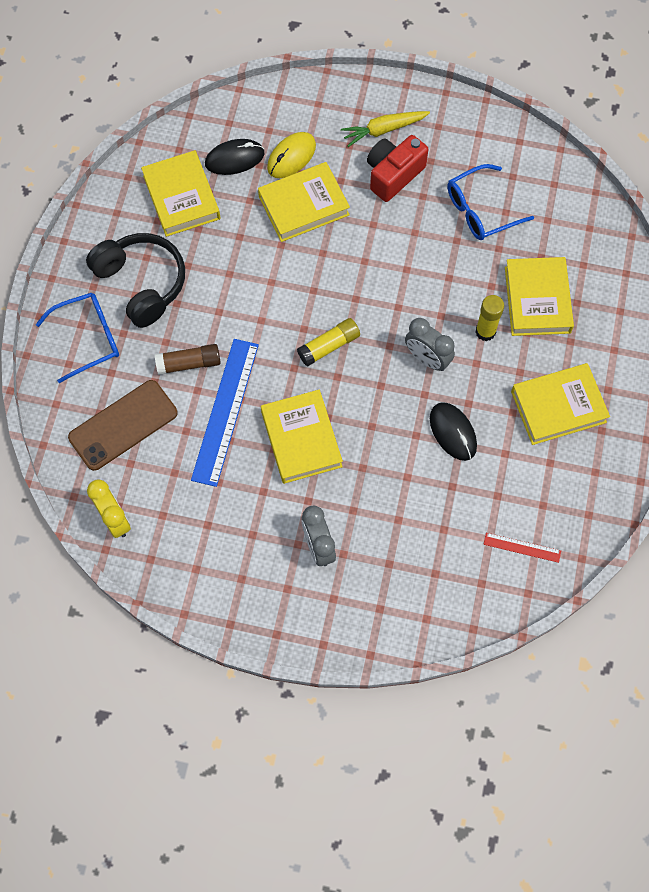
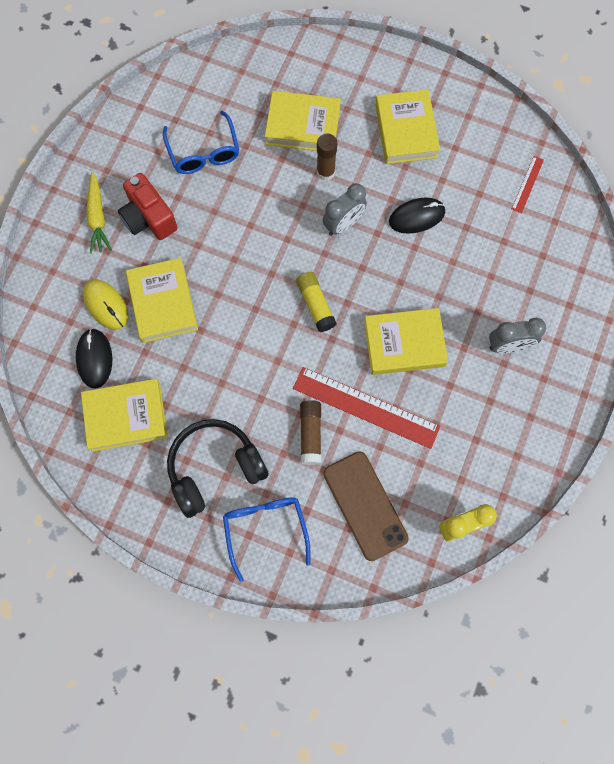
camera: 80 degrees left, 5 degrees up
blue ruler [191,339,259,487] -> red ruler [293,367,441,449]
yellow glue stick [476,295,504,341] -> brown glue stick [317,133,337,181]

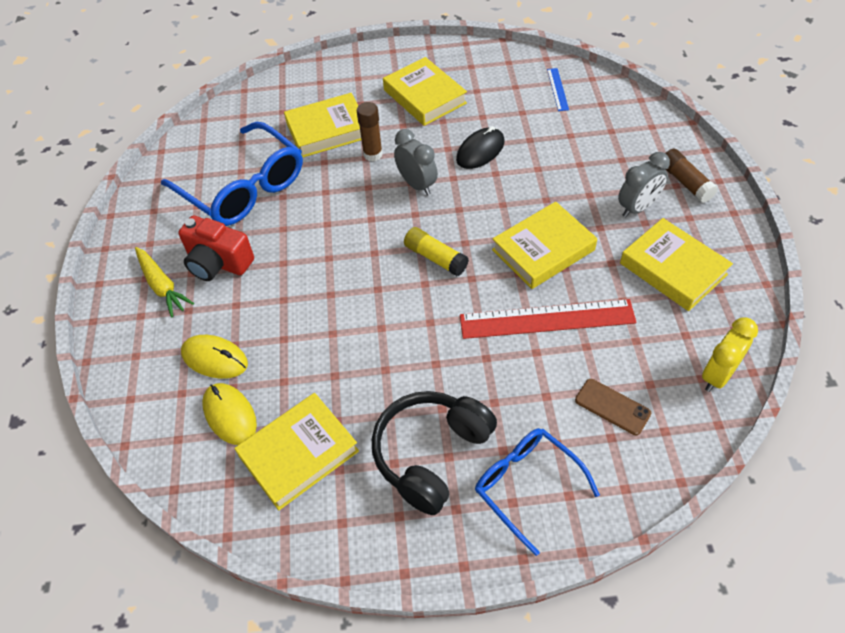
camera: 25 degrees left, 20 degrees down
black mouse [76,328,112,389] -> yellow mouse [202,383,257,445]
yellow book [126,258,198,343] -> yellow book moved to [620,218,733,311]
blue glasses [163,110,239,174] -> blue glasses [161,122,303,226], size x1.58
brown glue stick [300,400,321,465] -> brown glue stick moved to [665,149,718,203]
grey clock [322,183,367,236] -> grey clock turned 60 degrees counterclockwise [394,129,438,195]
brown phone [323,451,409,561] -> brown phone [575,379,651,435], size x0.57
red ruler [512,156,544,213] -> blue ruler [547,68,569,111]

